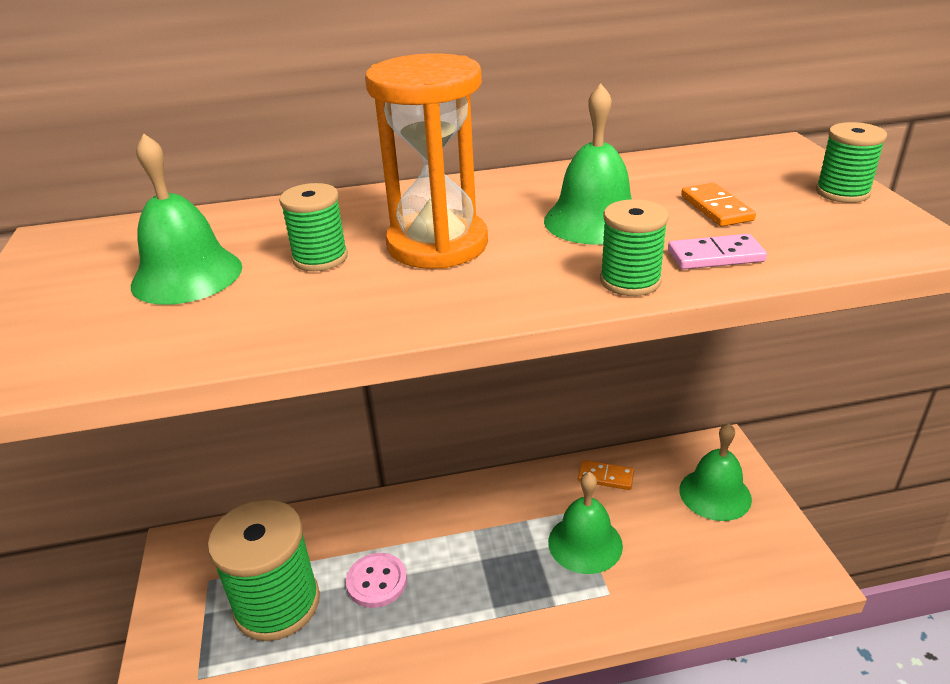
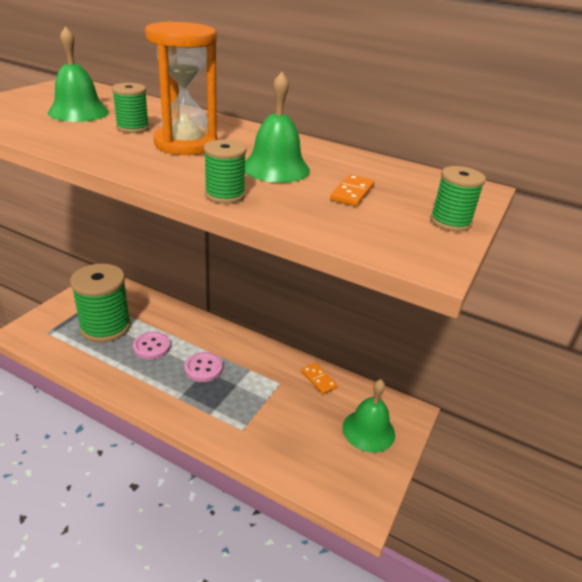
camera: 35 degrees right, 0 degrees up
green bell [548,472,623,574] -> none
pink domino [668,234,767,269] -> none
none -> pink button [184,352,223,382]

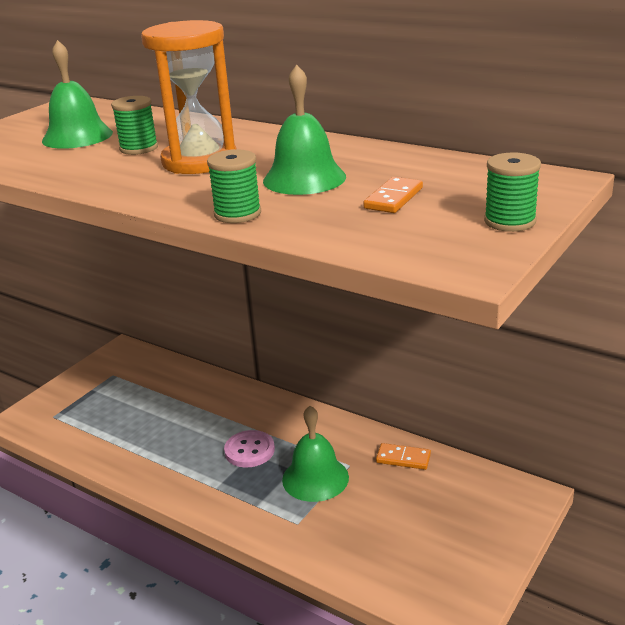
camera: 10 degrees right, 5 degrees down
green spool [70,264,131,343] -> none
pink button [133,332,171,360] -> none
orange domino [301,363,338,394] -> orange domino turned 45 degrees counterclockwise [376,443,431,470]
green bell [342,379,395,453] -> green bell moved to [282,406,349,502]

